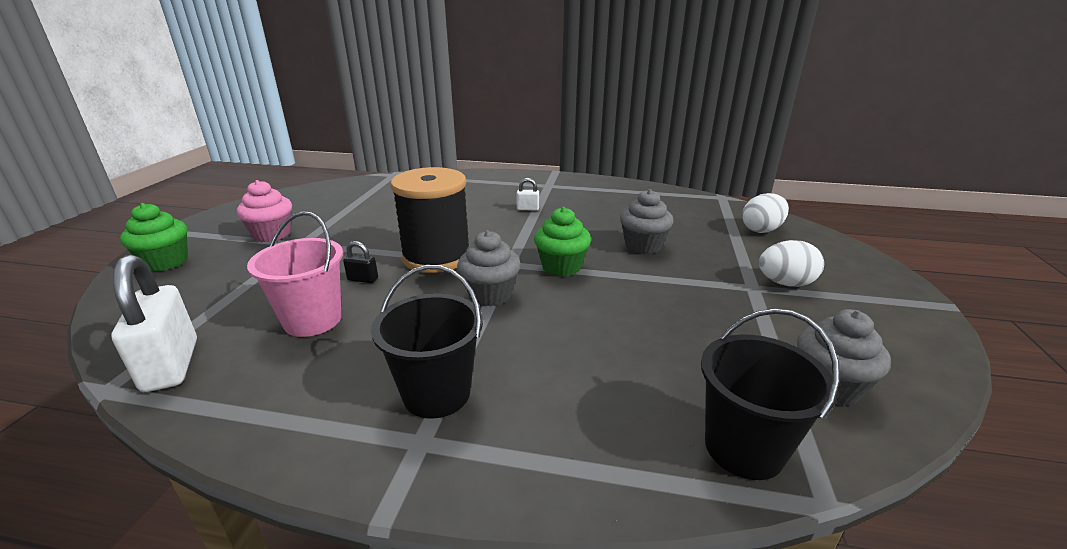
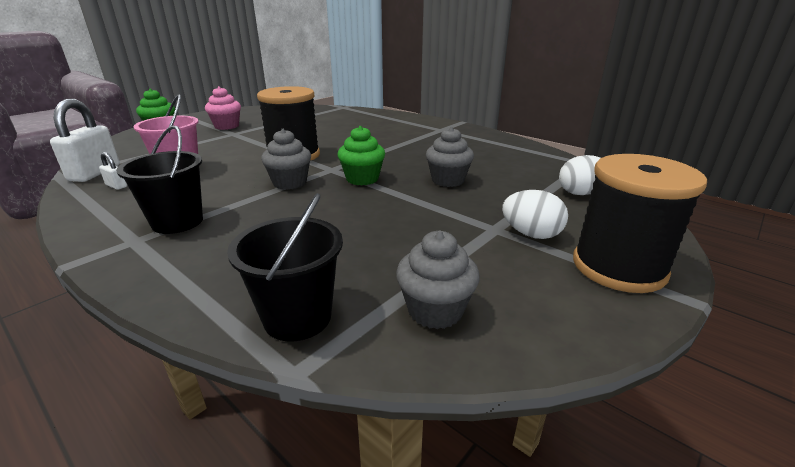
camera: 30 degrees right, 0 degrees up
black padlock [343,241,378,283] -> none
white padlock [516,178,539,211] -> white padlock moved to [99,152,127,190]
none -> black spool [573,154,707,293]

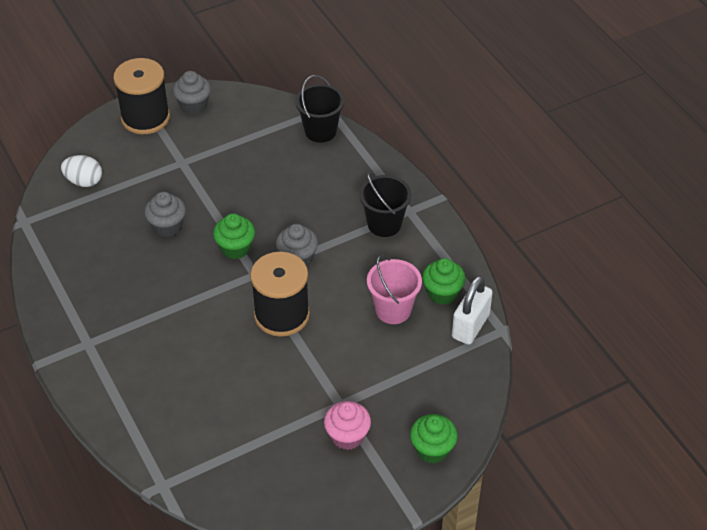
camera: 160 degrees left, 20 degrees up
white padlock [99,152,127,190] -> green cupcake [422,258,466,305]
grey cupcake [396,231,480,329] -> grey cupcake moved to [173,71,211,114]
white egg [502,190,568,239] -> none

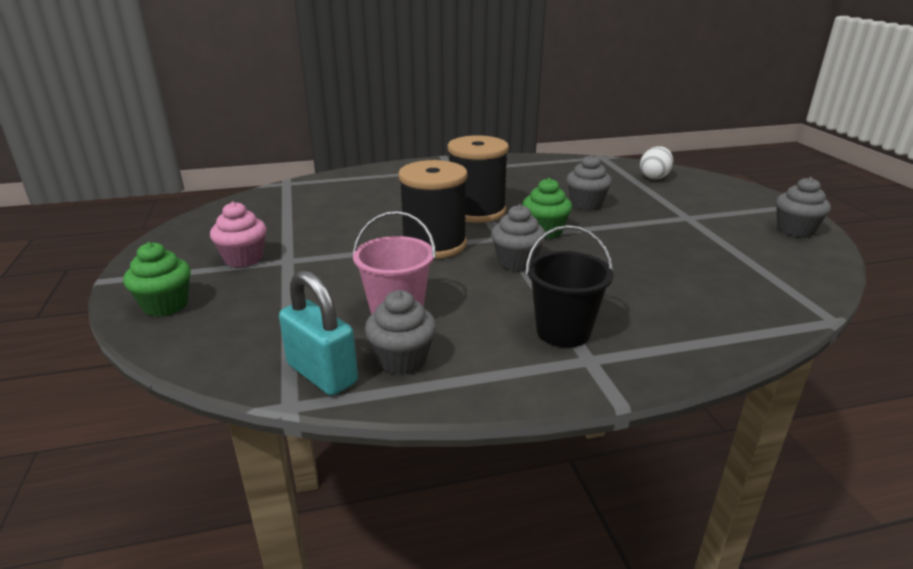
camera: 105 degrees right, 20 degrees down
black spool [113,58,170,134] -> black spool moved to [447,135,509,223]
black bucket [295,75,345,143] -> none
green cupcake [422,258,466,305] -> grey cupcake [365,290,436,375]
white padlock [452,275,493,345] -> turquoise padlock [279,270,358,396]

